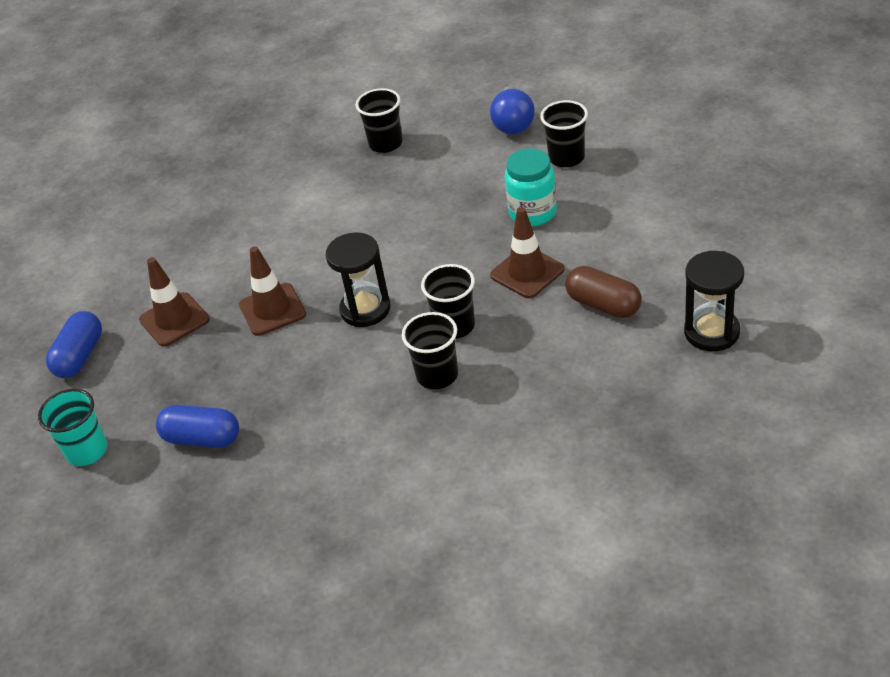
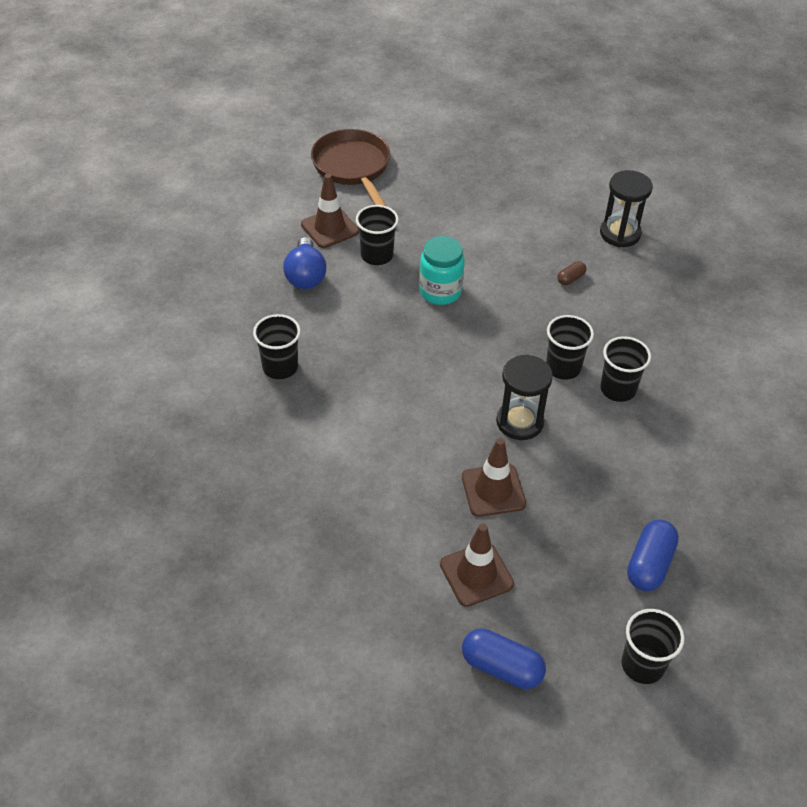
camera: 85 degrees left, 5 degrees up
turquoise cup [38,389,107,466] -> black cup [621,609,684,684]
blue light bulb [490,86,535,134] -> blue light bulb turned 75 degrees clockwise [283,237,326,289]
brown traffic cone [490,207,564,298] -> brown traffic cone moved to [301,174,359,248]
brown capsule [565,266,642,318] -> brown capsule [558,261,586,285], size x0.53
none -> brown pan [311,129,390,206]

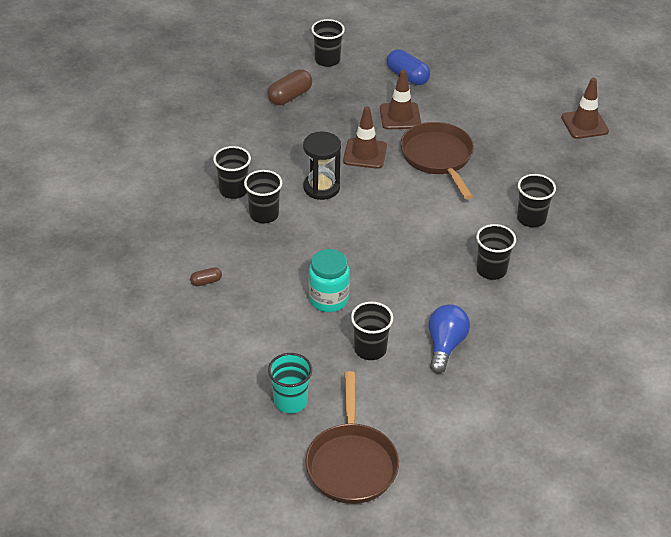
camera: 160 degrees left, 5 degrees down
brown traffic cone [301,174,359,248] -> brown traffic cone moved to [561,78,609,139]
black hourglass [600,170,653,247] -> none
blue capsule [627,520,679,591] -> brown capsule [267,69,312,105]
none -> turquoise cup [268,353,312,413]
none -> brown pan [400,122,474,200]
none -> black cup [517,174,556,227]

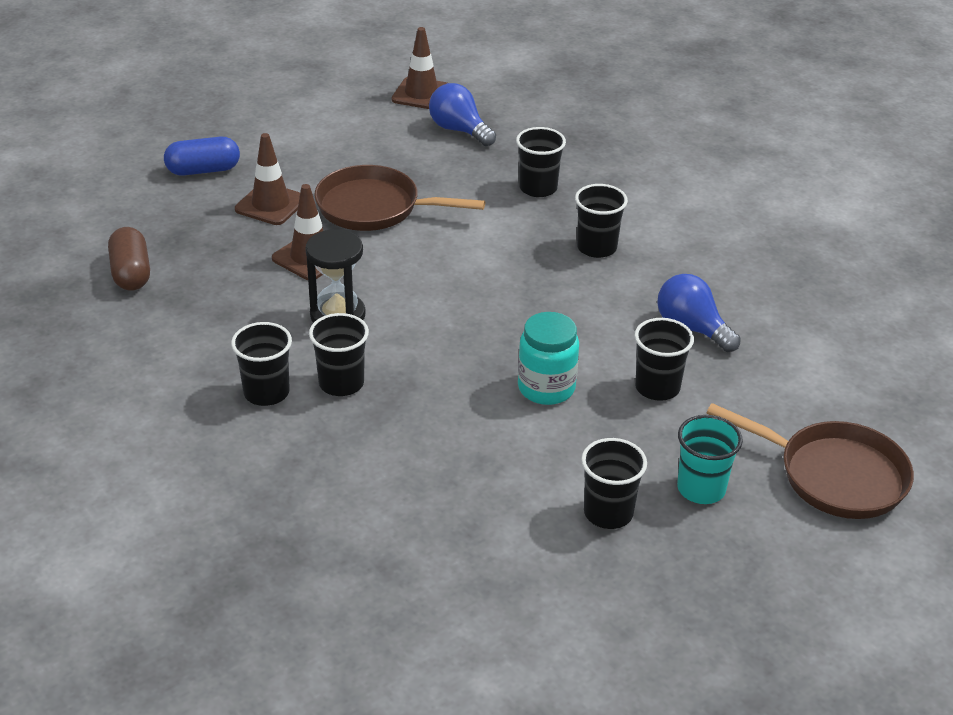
camera: 60 degrees left, 5 degrees down
brown capsule [190,267,222,286] -> none
black cup [311,19,345,67] -> black cup moved to [581,438,647,529]
none -> blue light bulb [429,83,496,146]

